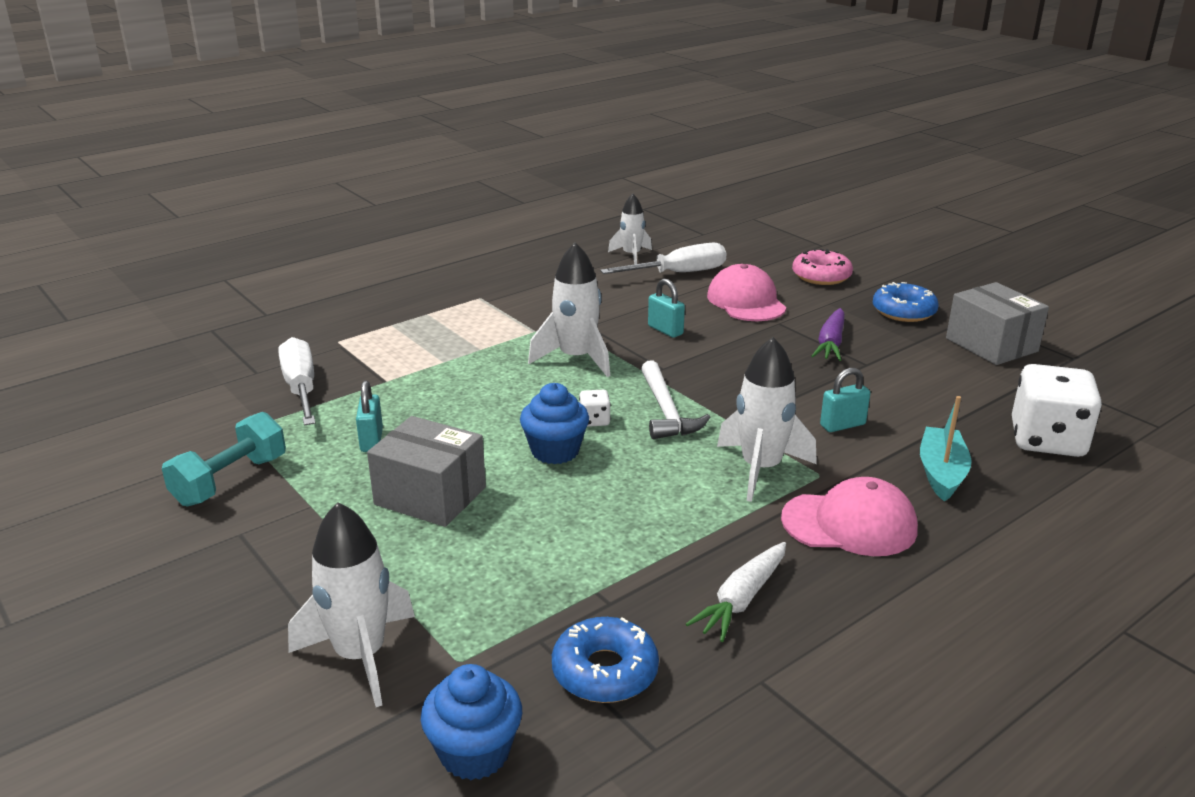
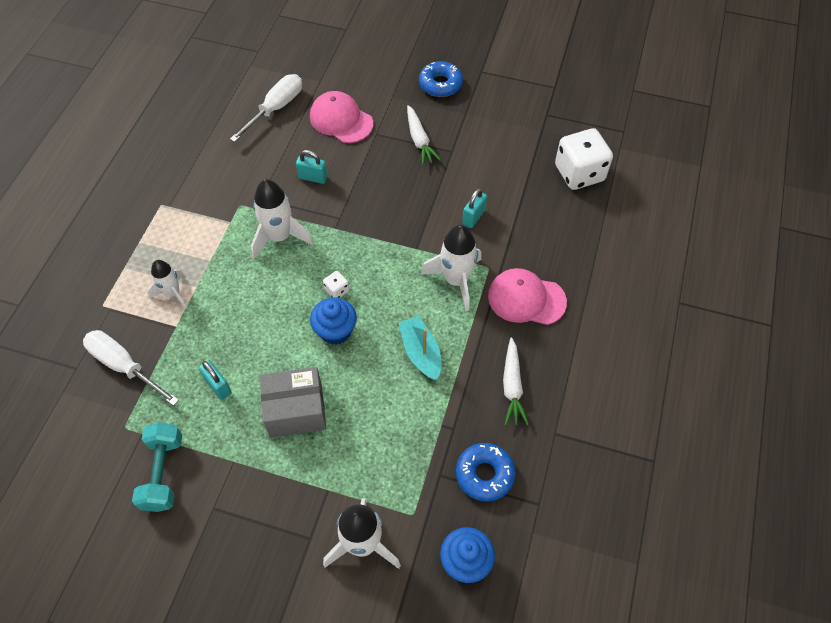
camera: 35 degrees left, 30 degrees up
white rocket [608,194,652,264] -> white rocket moved to [148,260,187,309]
white hammer [641,360,711,439] -> none
pink cap [781,477,918,556] -> pink cap turned 135 degrees counterclockwise [488,268,567,325]
pink donut [792,248,853,285] -> none
purple carrot [812,308,845,361] -> white carrot [407,105,441,165]
turquoise boat [920,396,972,502] -> turquoise boat moved to [399,316,441,380]
grey box [946,282,1049,365] -> none

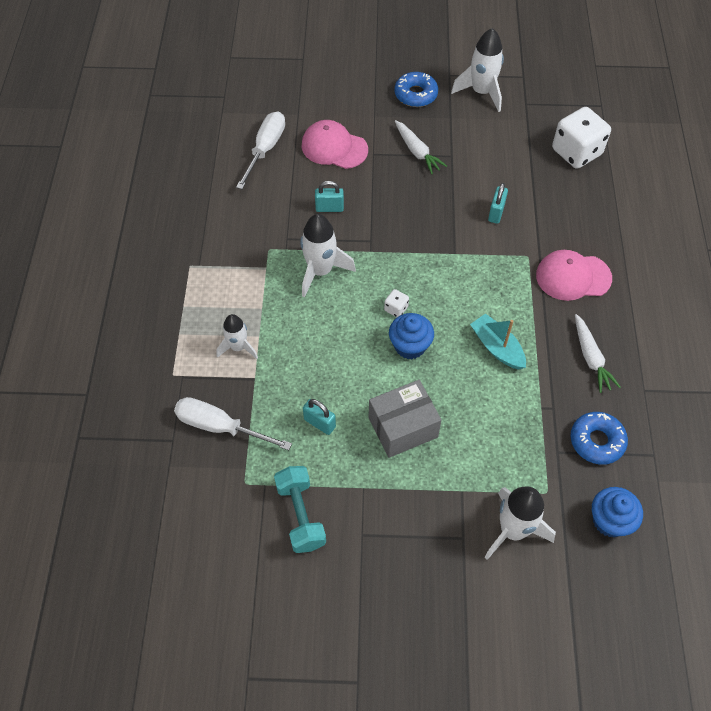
camera: 15 degrees left, 0 degrees up
white rocket [421,225,481,311] -> white rocket moved to [451,28,504,112]

